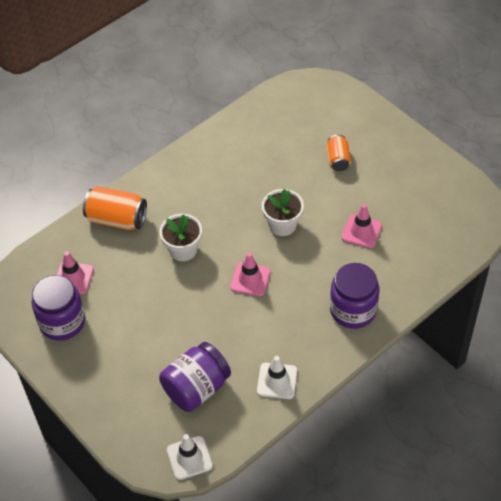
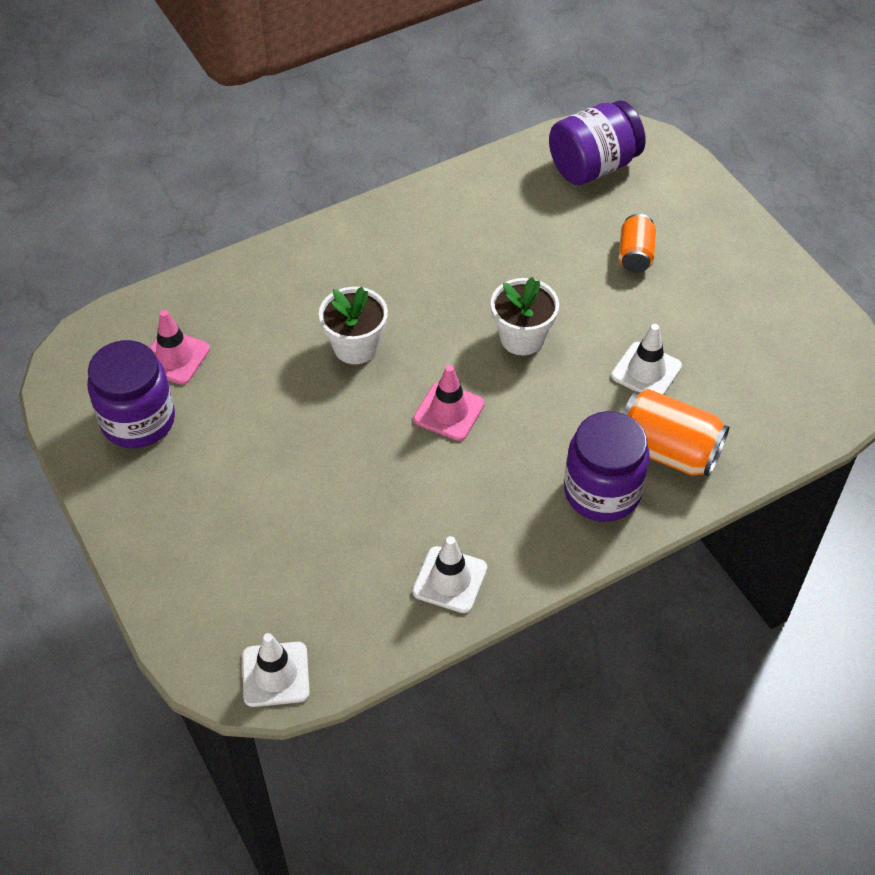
camera: 10 degrees right, 0 degrees up
orange can [83,186,147,230] -> orange can moved to [623,389,729,477]
purple jar [159,342,231,412] -> purple jar moved to [549,100,646,185]
pink traffic cone [342,204,382,248] -> white traffic cone [611,324,682,395]

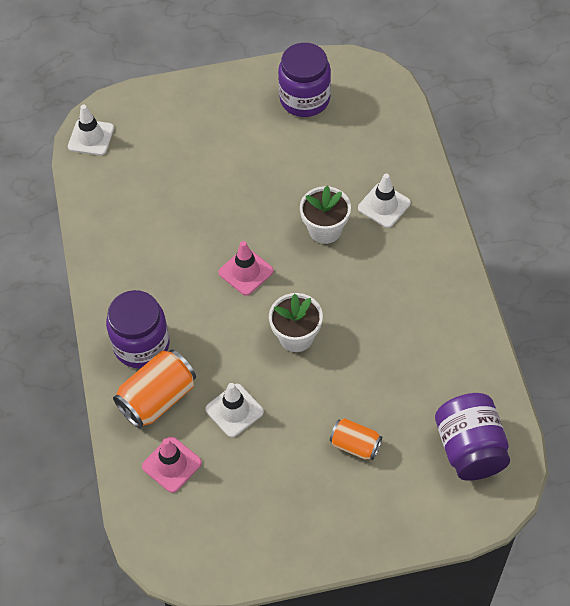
camera: 110 degrees right, 5 degrees up
pink traffic cone [150,310,210,385] -> pink traffic cone moved to [142,437,202,493]
white traffic cone [412,536,487,613] -> white traffic cone moved to [358,173,411,228]

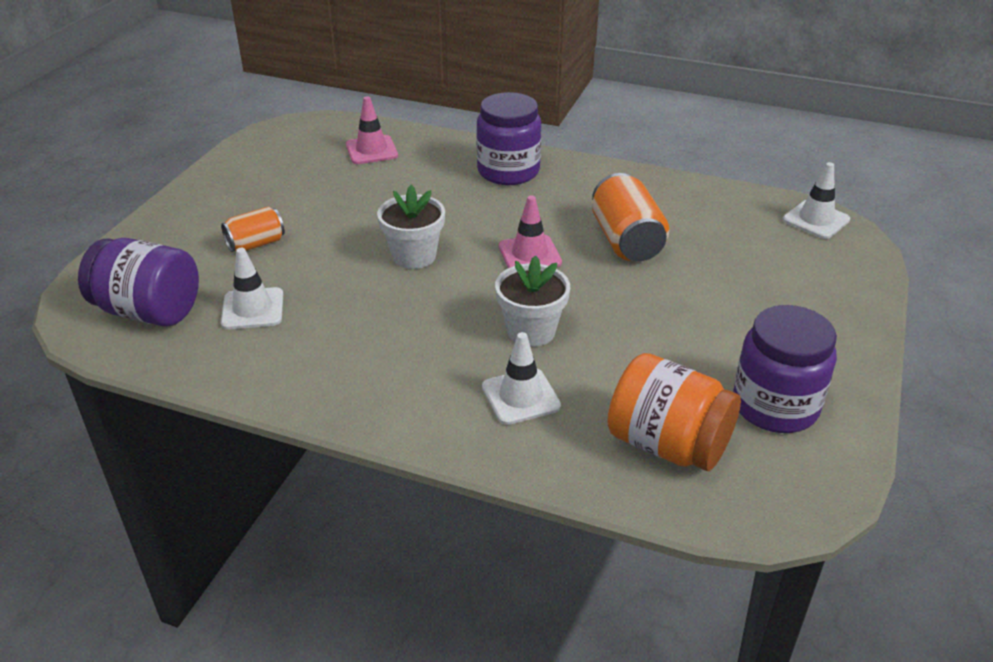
camera: 120 degrees right, 20 degrees down
orange can [113,349,196,428] -> orange can moved to [592,173,669,261]
white traffic cone [205,383,264,438] -> white traffic cone moved to [221,248,283,329]
none -> orange jar [607,353,741,471]

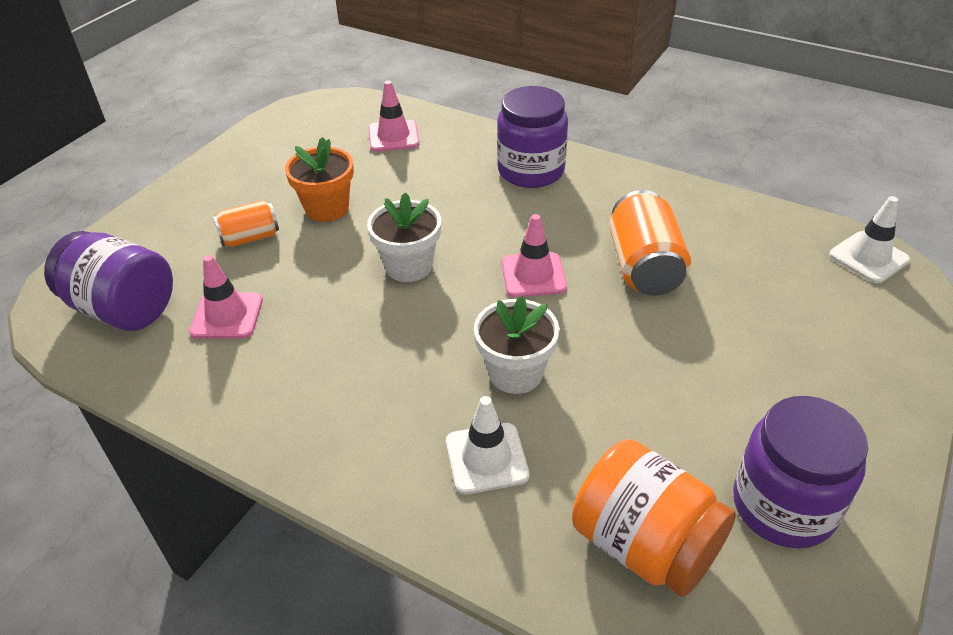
camera: 10 degrees right, 5 degrees up
white traffic cone [221,248,283,329] -> pink traffic cone [189,255,263,339]
none -> orange flower pot [285,137,354,222]

